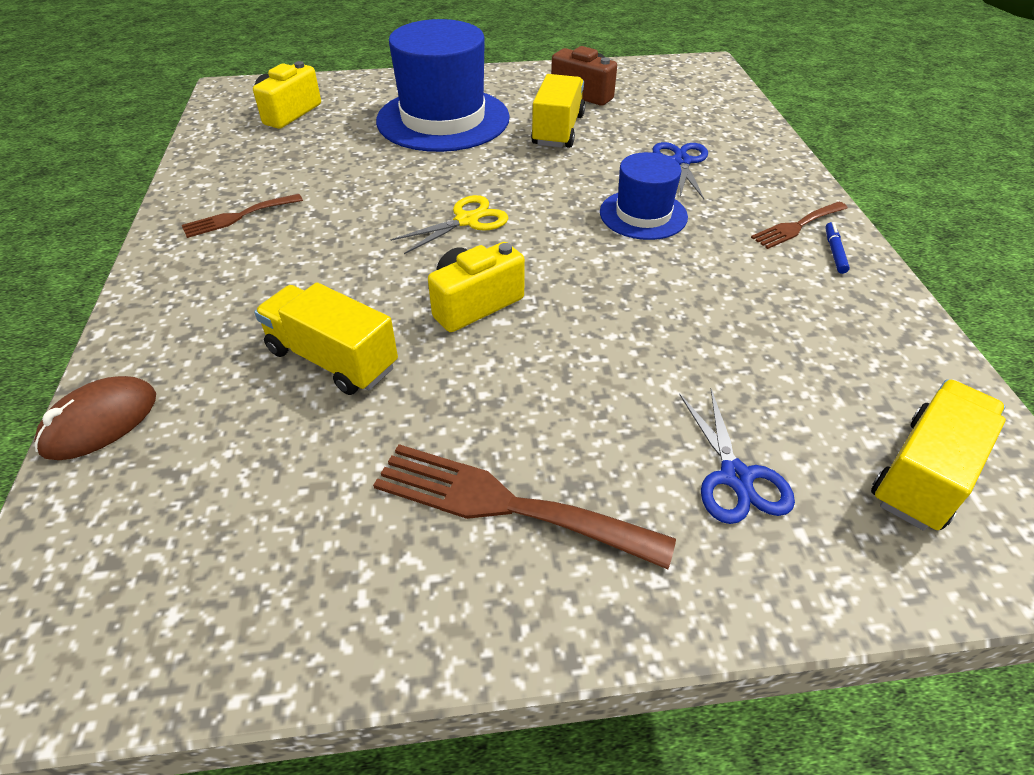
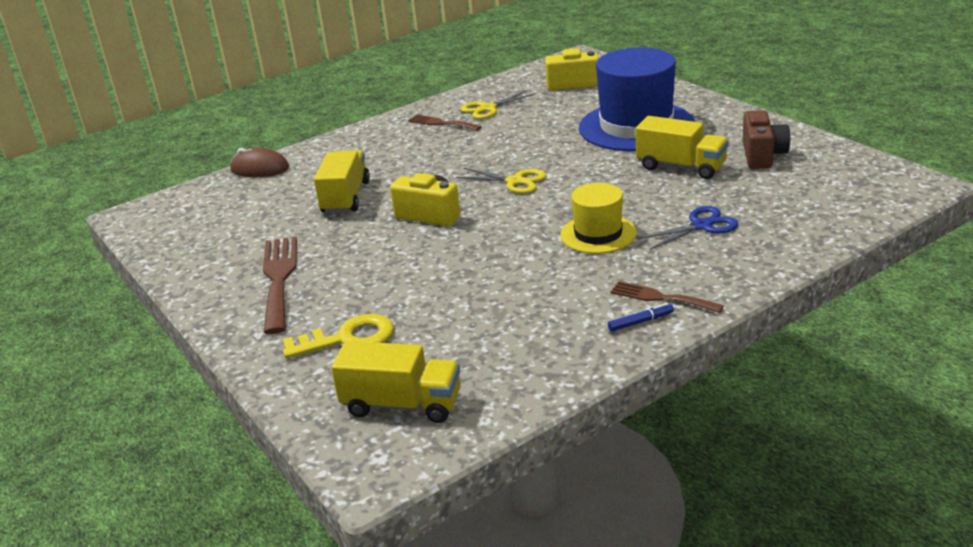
camera: 65 degrees right, 15 degrees down
yellow truck [531,74,585,148] -> yellow truck turned 45 degrees clockwise [636,116,729,179]
blue hat [600,152,688,240] -> yellow hat [560,183,637,254]
blue scissors [679,389,795,524] -> yellow key [283,314,394,359]
none -> yellow scissors [461,90,536,119]

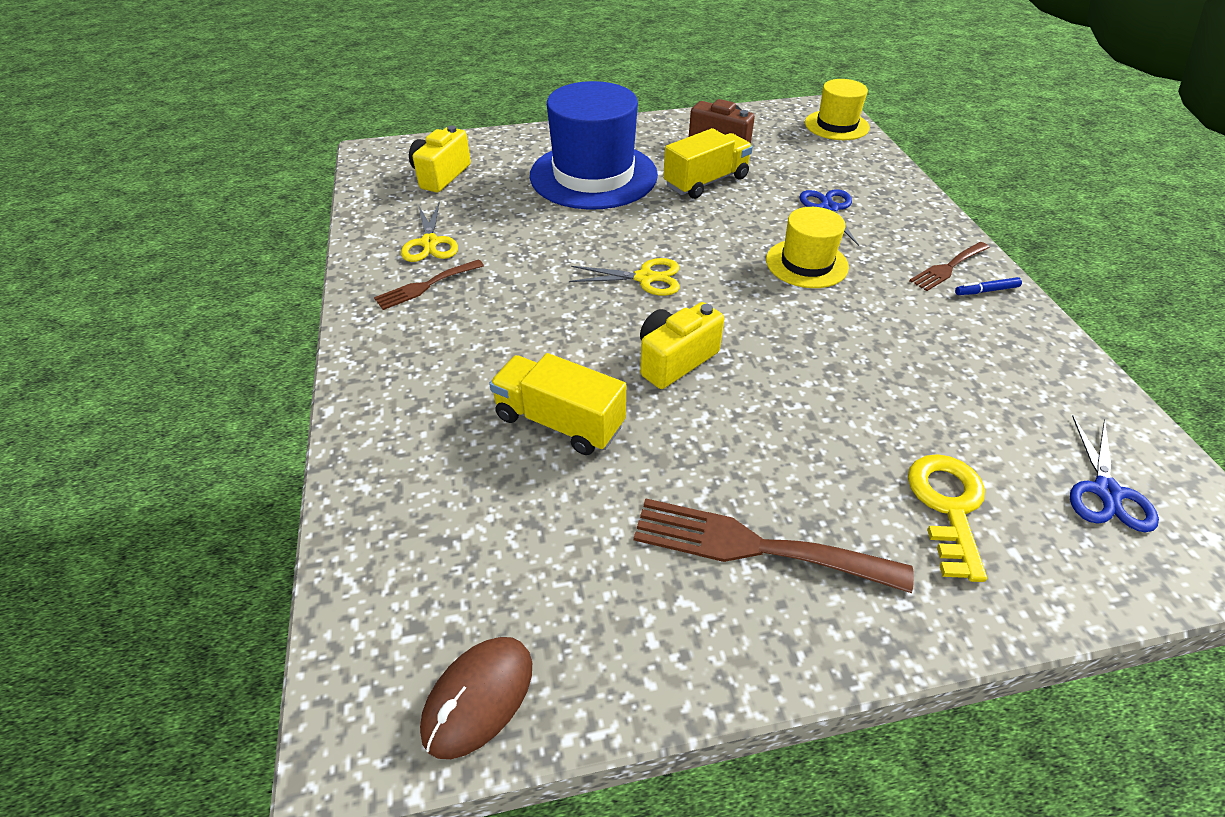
camera: 70 degrees left, 15 degrees up
brown mouse [230,148,289,177] -> brown mouse moved to [420,637,532,759]
yellow truck [331,341,460,423] -> blue scissors [1070,416,1159,533]
yellow scissors [456,168,546,194] -> yellow scissors turned 45 degrees clockwise [569,258,680,296]
blue marker [608,303,674,331] -> blue marker turned 105 degrees counterclockwise [955,277,1022,295]
none -> yellow hat [805,79,870,140]

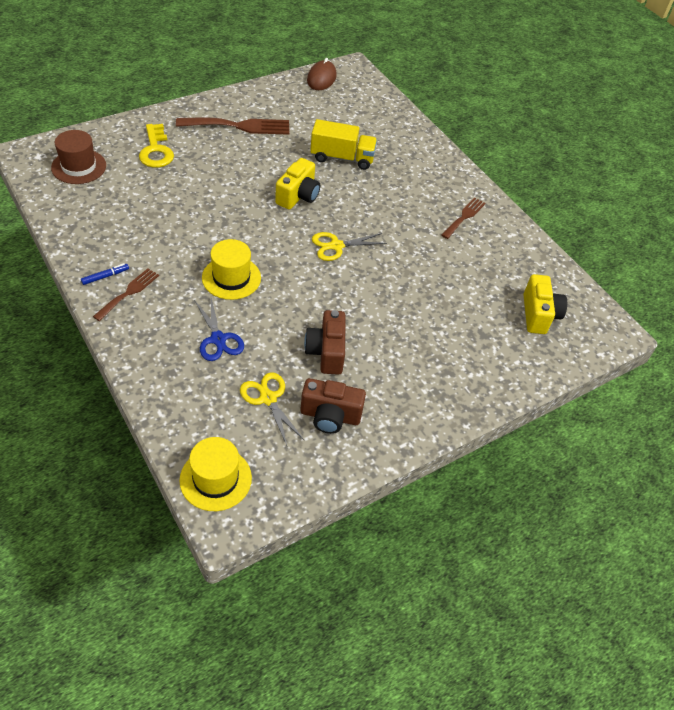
camera: 155 degrees right, 5 degrees up
yellow scissors [401,203,458,262] -> yellow scissors moved to [240,373,304,446]
blue hat [530,81,658,210] -> none
yellow truck [663,128,753,199] -> brown camera [304,310,346,375]
blue scissors [1070,416,1159,533] -> brown hat [51,130,106,184]

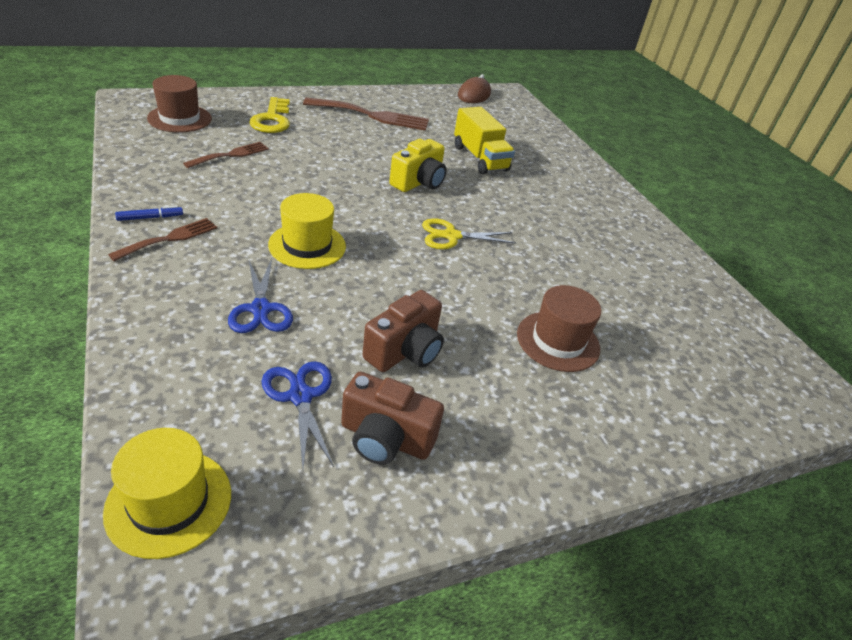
camera: 10 degrees right, 10 degrees down
yellow scissors [240,373,304,446] -> blue scissors [261,361,334,468]
brown camera [304,310,346,375] -> brown camera turned 150 degrees counterclockwise [363,290,444,372]
yellow truck [310,119,377,170] -> yellow truck turned 45 degrees clockwise [454,107,515,174]
brown fork [441,198,485,239] -> brown fork moved to [183,142,269,168]
yellow camera [524,274,567,334] -> none
none -> brown hat [517,285,601,372]

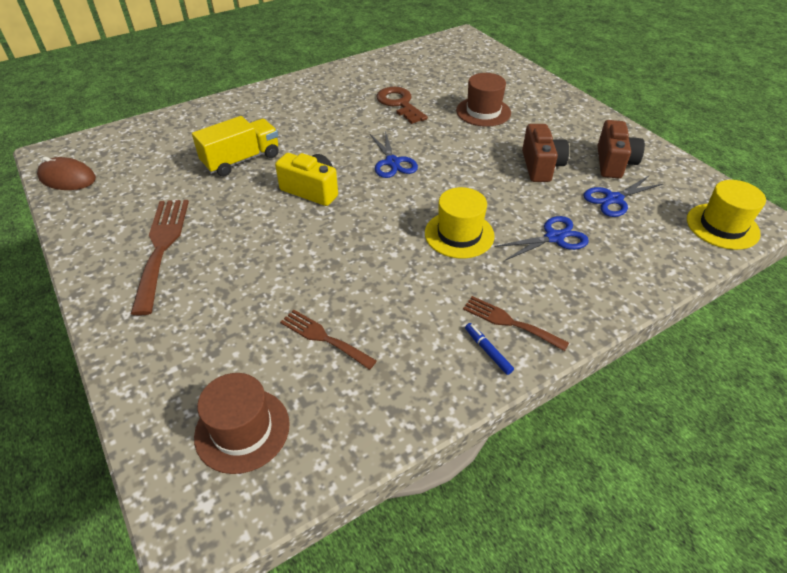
camera: 95 degrees left, 5 degrees up
yellow key [249,97,290,133] -> none
brown camera [363,290,444,372] -> brown camera turned 60 degrees clockwise [522,124,569,182]
yellow scissors [422,218,516,249] -> blue scissors [370,131,418,178]
none -> brown key [376,87,428,124]

